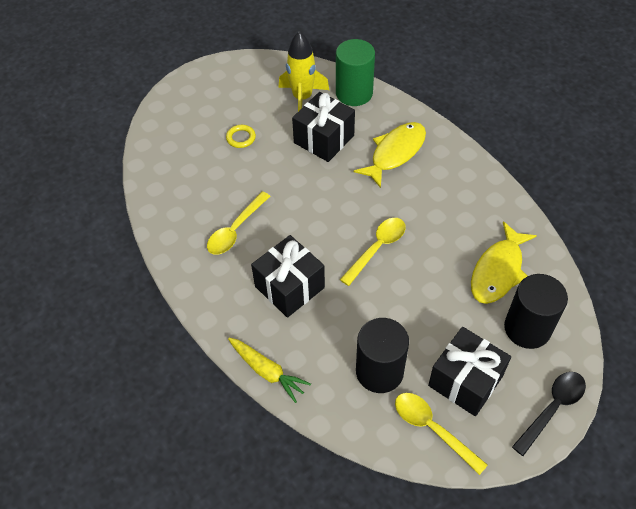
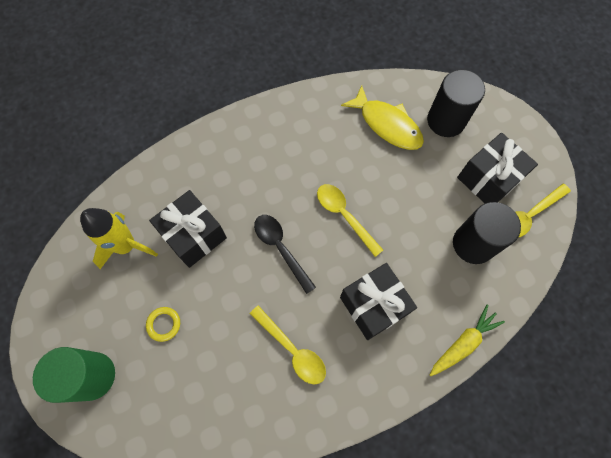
camera: 80 degrees left, 15 degrees up
green cylinder [336,39,375,106] -> green cylinder moved to [33,347,115,403]
yellow fish [353,122,426,188] -> none
black spoon [512,372,586,456] -> black spoon moved to [254,215,316,294]

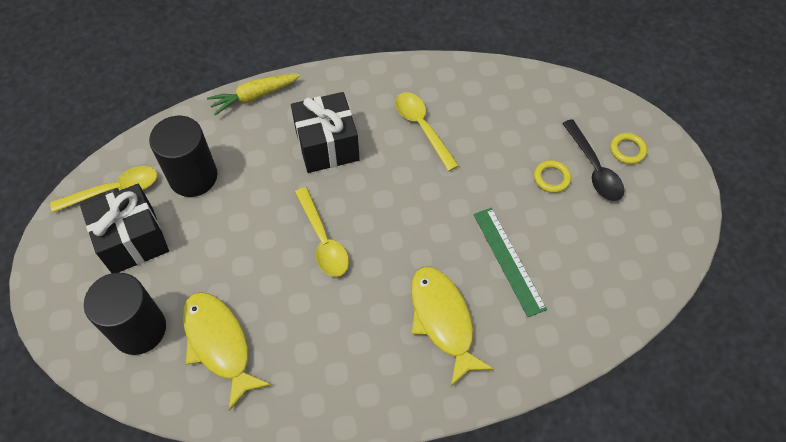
camera: 165 degrees left, 10 degrees down
green cylinder [33,347,115,403] -> yellow ring [610,133,647,164]
yellow rocket [80,208,158,269] -> none
black gift [149,190,227,268] -> green ruler [473,208,547,317]
black spoon [254,215,316,294] -> black spoon moved to [562,119,624,201]
none -> yellow fish [411,266,494,386]

